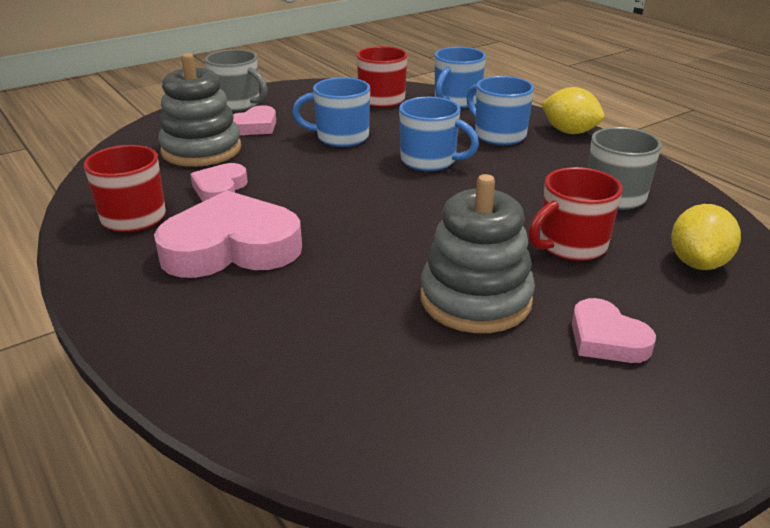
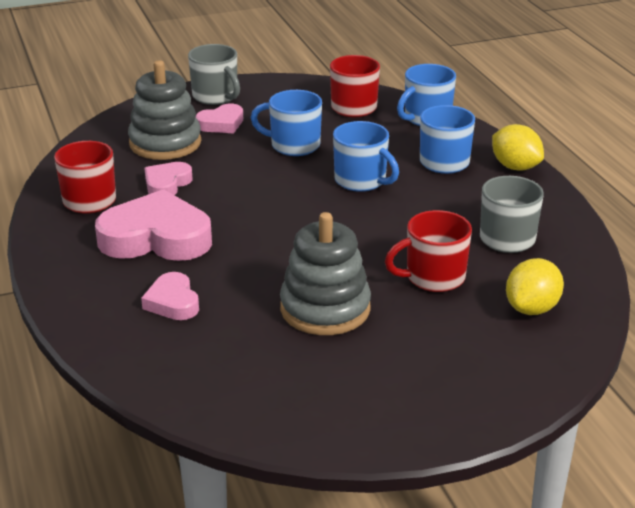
camera: 15 degrees right, 0 degrees up
pink heart [572,298,656,363] -> pink heart moved to [141,272,199,320]

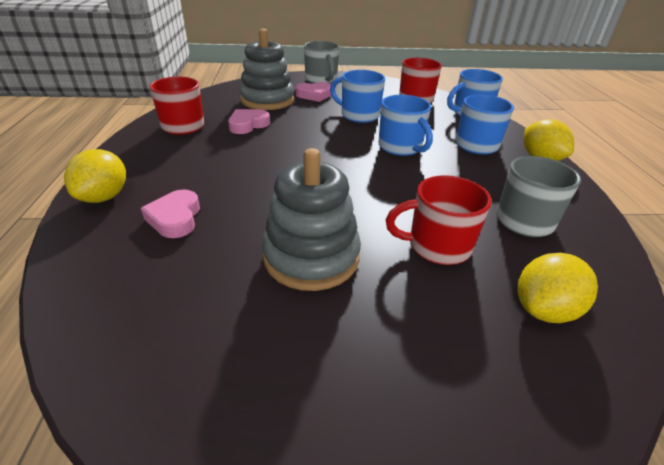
camera: 15 degrees right, 5 degrees up
pink heart [95,189,212,261] -> none
none -> yellow lemon [64,149,126,203]

